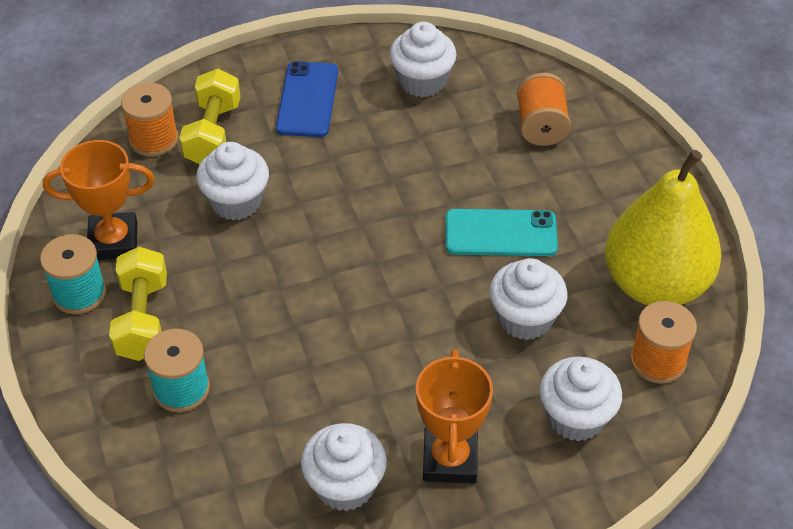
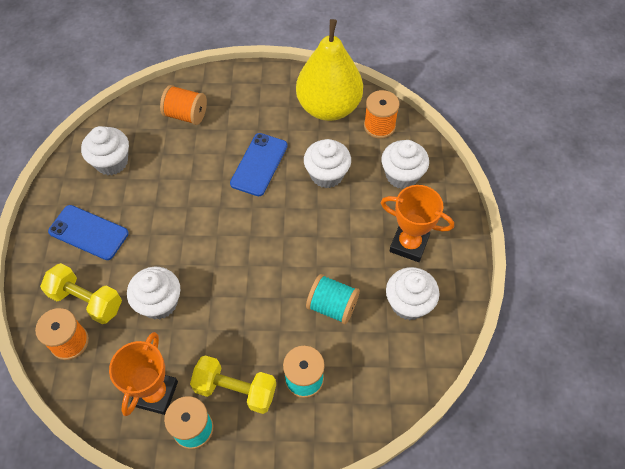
camera: 70 degrees left, 10 degrees up
turquoise phone [445,209,558,256] -> blue phone [230,133,288,196]
none -> turquoise spool [306,274,360,324]

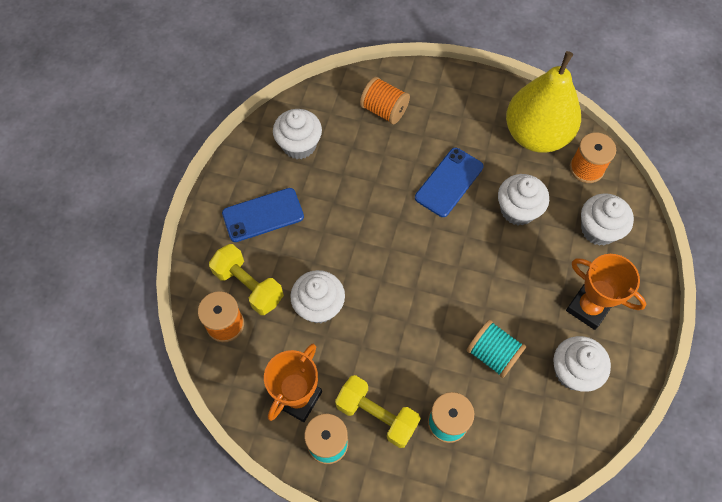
camera: 15 degrees right, 5 degrees up
blue phone [48,205,128,260] -> blue phone turned 60 degrees counterclockwise [222,188,304,242]

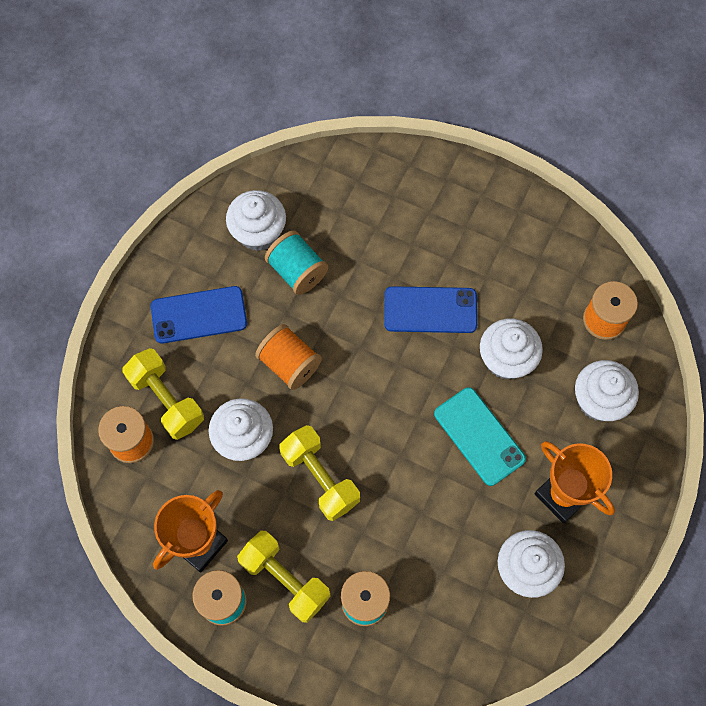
camera: 10 degrees right, 5 degrees up
orange spool [360,77,410,125] -> orange spool moved to [255,324,322,390]
blue phone [415,148,484,217] -> blue phone turned 45 degrees clockwise [384,286,477,333]
turquoise spool [467,320,526,378] -> turquoise spool moved to [265,230,328,295]
yellow pear [506,51,581,153] -> none
none -> yellow dumbbell [279,425,360,521]
none -> turquoise phone [434,387,526,486]

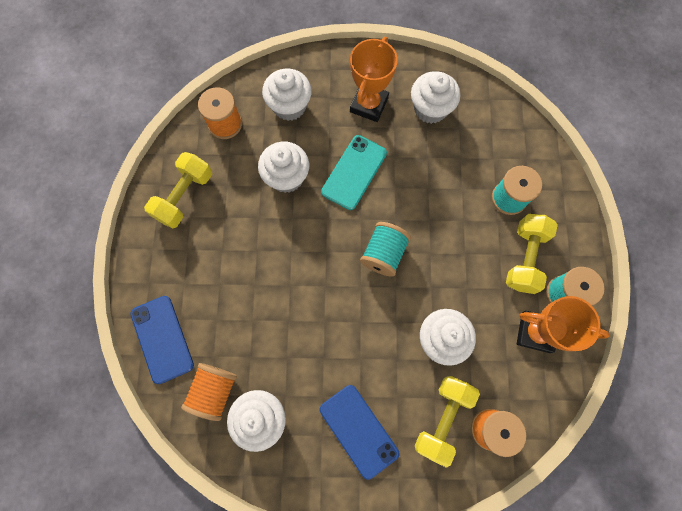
camera: 115 degrees left, 5 degrees up
orange spool [255,324,322,390] -> orange spool moved to [181,363,237,421]
turquoise spool [265,230,328,295] -> turquoise spool moved to [360,222,411,277]
yellow dumbbell [279,425,360,521] -> yellow dumbbell moved to [144,152,212,229]
blue phone [384,286,477,333] -> blue phone moved to [130,296,194,384]

